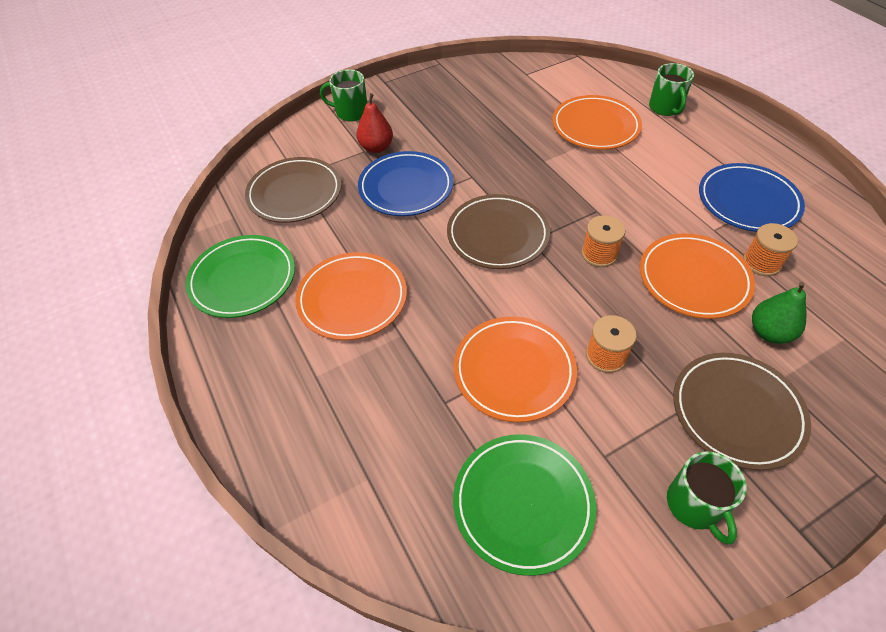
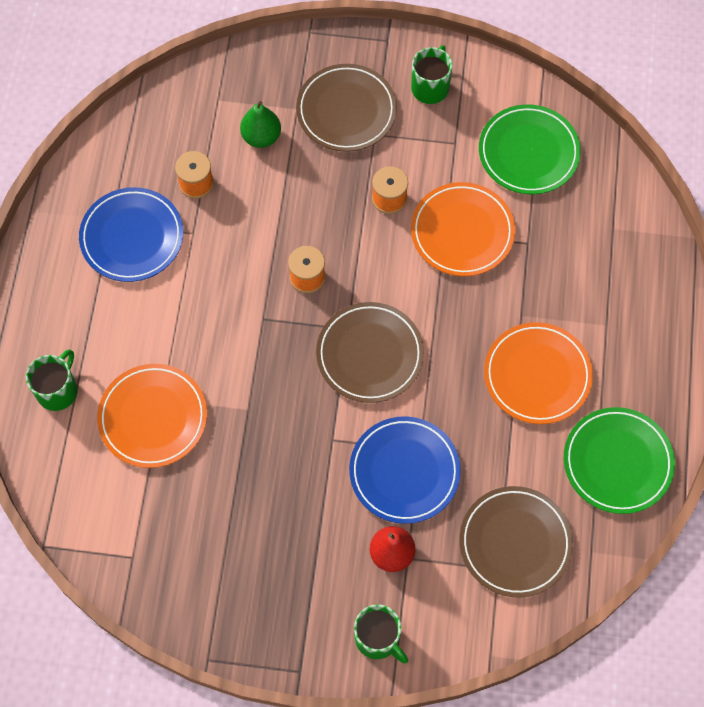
camera: 145 degrees left, 15 degrees up
orange plate [640,234,755,319] -> none

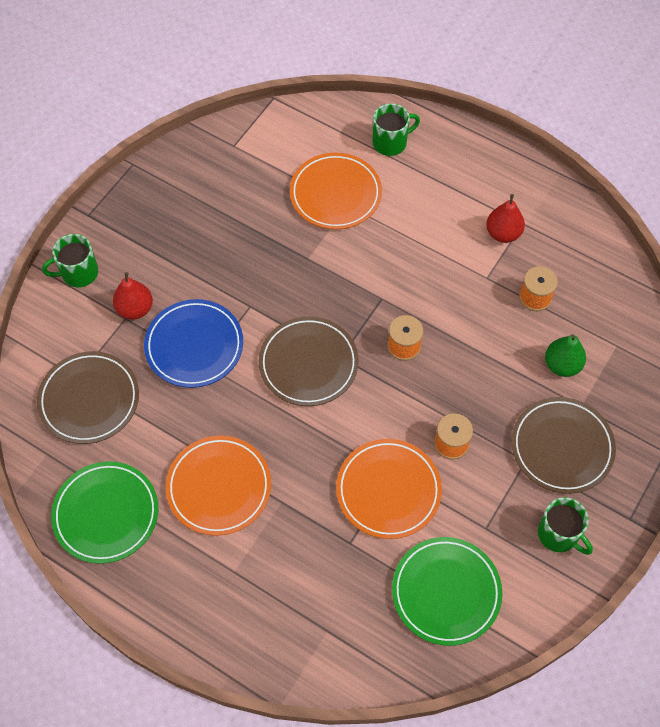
camera: 115 degrees right, 5 degrees down
green mug [26,349,77,411] -> green mug turned 75 degrees counterclockwise [372,103,420,156]
blue plate [79,187,183,282] -> red pear [486,194,525,243]

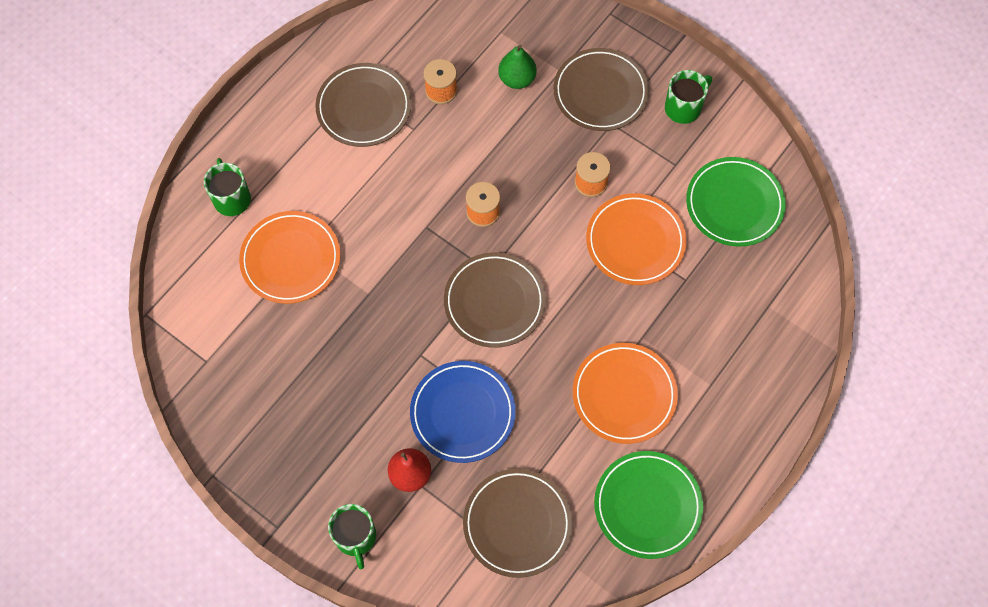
camera: 85 degrees left, 5 degrees up
red pear [486,194,525,243] -> brown plate [315,63,411,147]

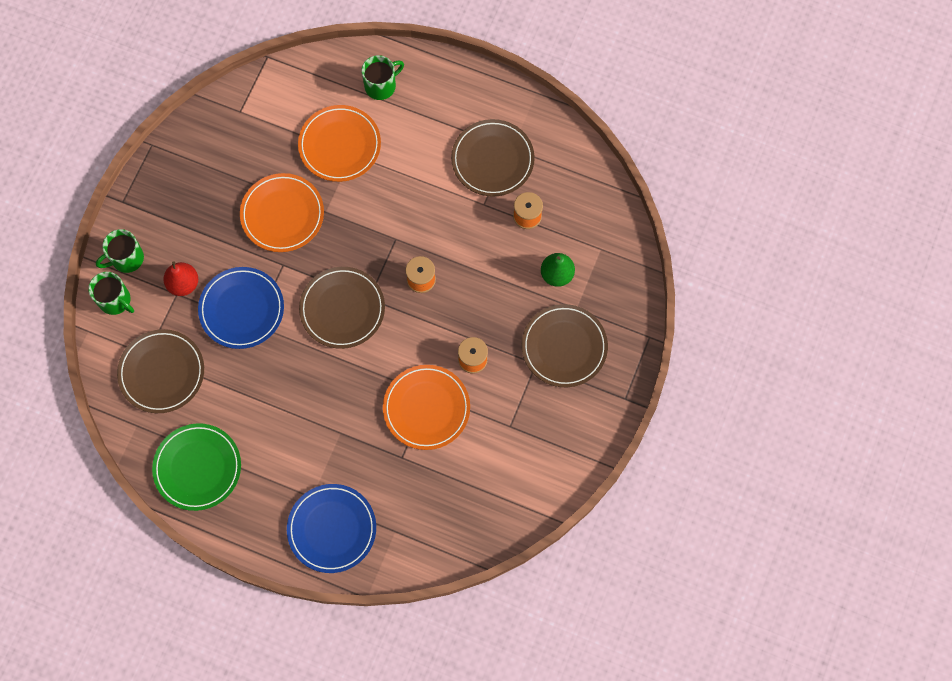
camera: 75 degrees right, 5 degrees up
orange plate [573,343,678,444] -> orange plate moved to [240,173,324,252]
green mug [665,70,712,124] -> green mug moved to [88,272,134,315]
green plate [686,157,786,247] -> none
none -> blue plate [287,484,376,573]

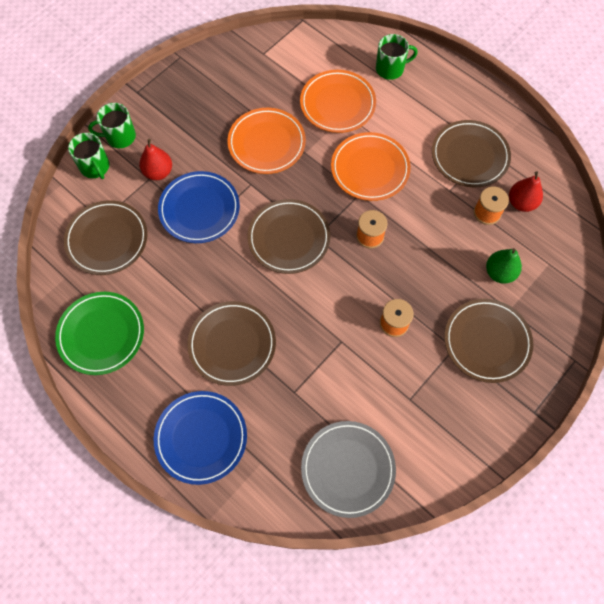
camera: 20 degrees right, 5 degrees down
orange plate [383,365,470,450] -> orange plate moved to [331,132,411,201]
none -> brown plate [187,301,276,386]
none -> grey plate [301,421,396,518]
none -> red pear [509,171,543,212]

